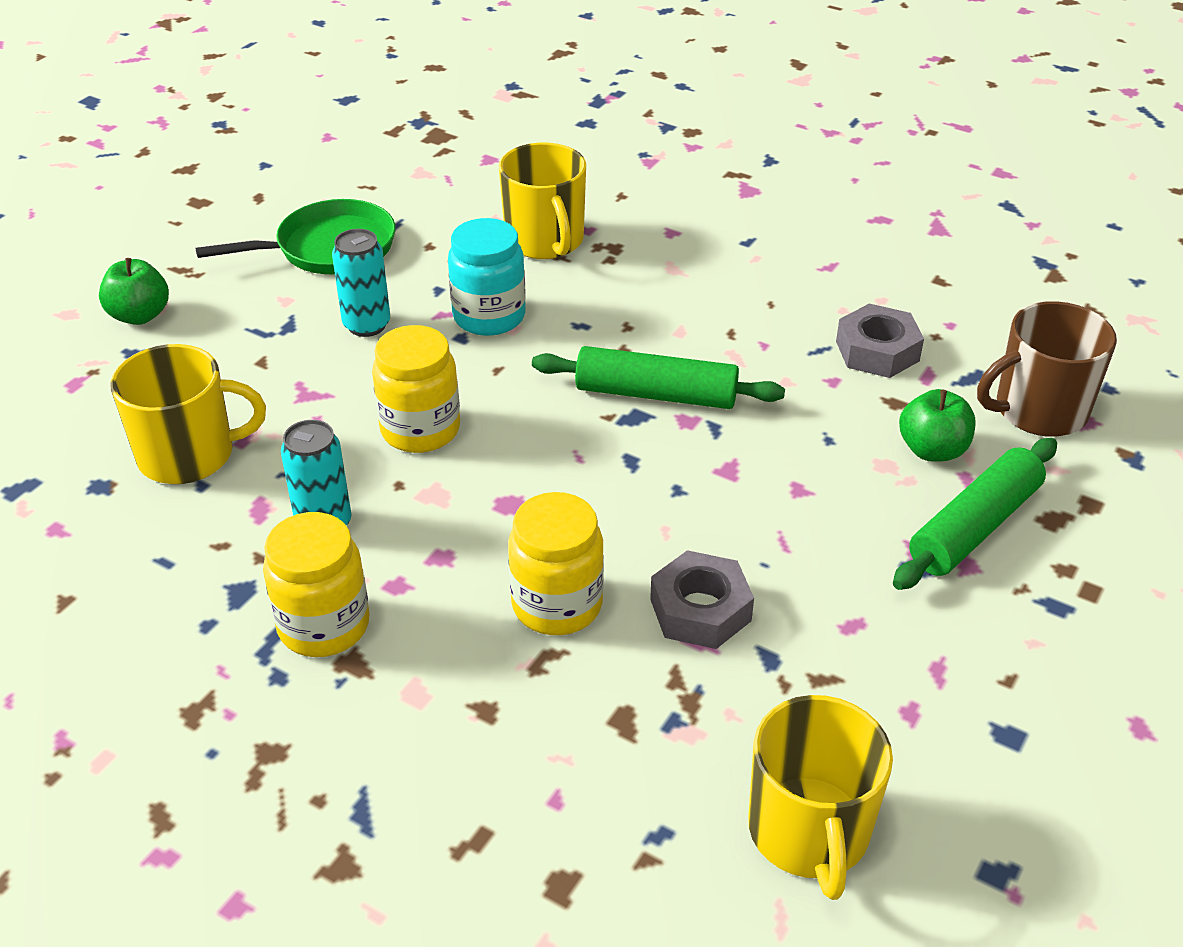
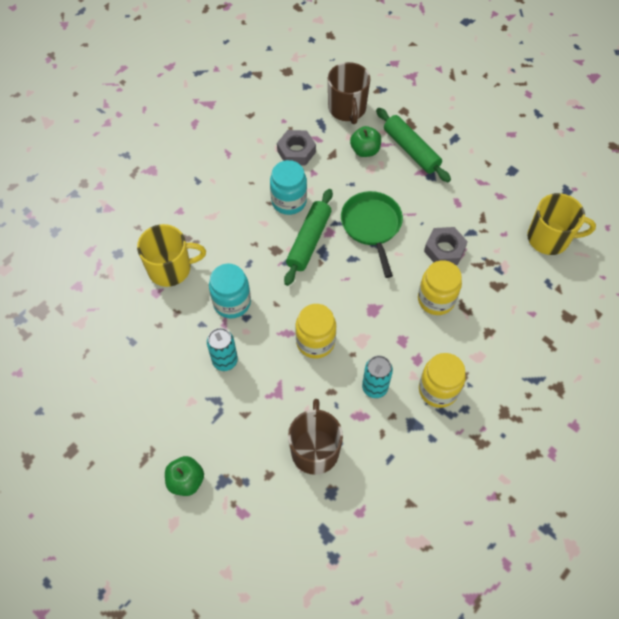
camera: 80 degrees left, 20 degrees up
yellow mug [110,344,266,484] -> brown mug [288,399,343,475]
green pan [196,199,395,274] -> green pan moved to [341,191,403,278]
none -> turquoise jar [270,160,307,215]

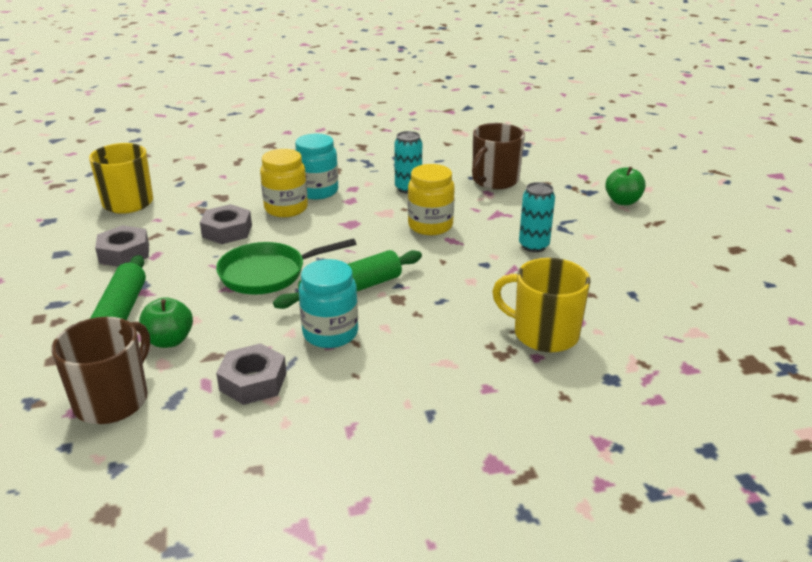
camera: 145 degrees left, 30 degrees down
turquoise jar [209,264,251,318] -> turquoise jar moved to [295,134,338,199]
green pan [341,191,403,278] -> green pan turned 45 degrees clockwise [216,238,356,295]
yellow jar [419,353,466,408] -> none
none -> grey nut [95,225,149,267]

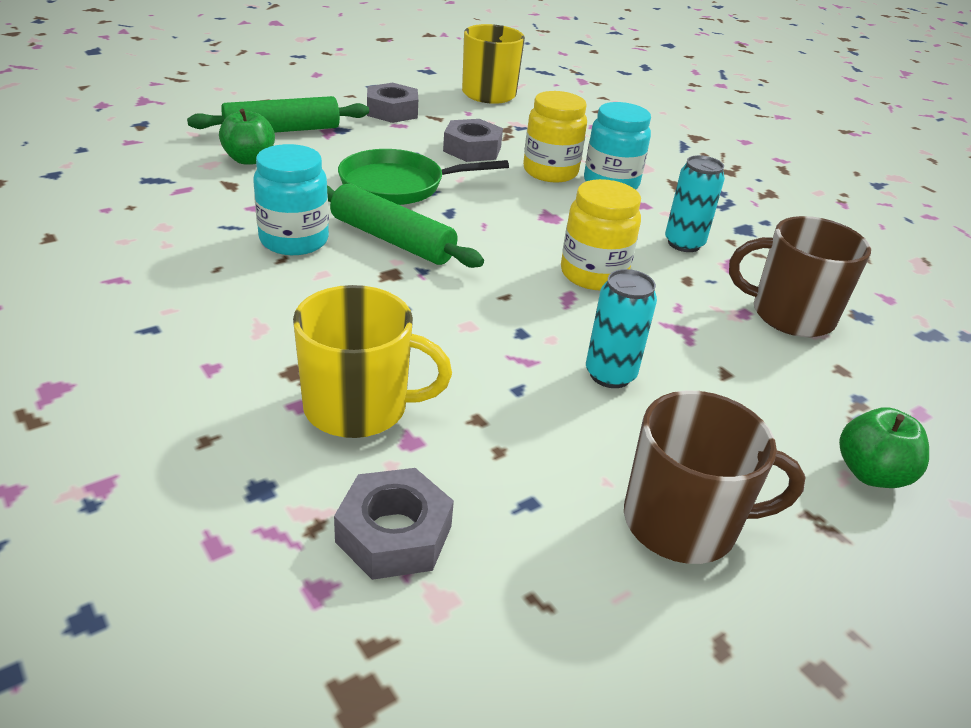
camera: 65 degrees right, 5 degrees up
brown mug [52,317,150,424] -> brown mug moved to [624,390,806,564]
green pan [216,238,356,295] -> green pan turned 60 degrees counterclockwise [338,149,509,205]
grey nut [216,343,287,405] -> grey nut moved to [334,468,454,580]
yellow mug [492,258,591,352] -> yellow mug turned 90 degrees clockwise [293,285,452,438]

